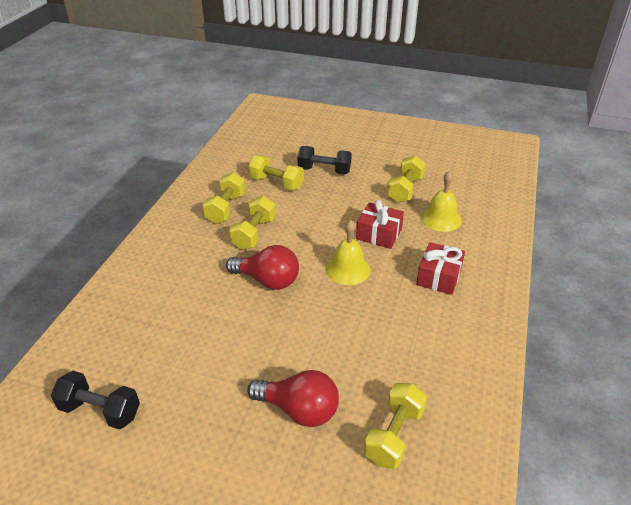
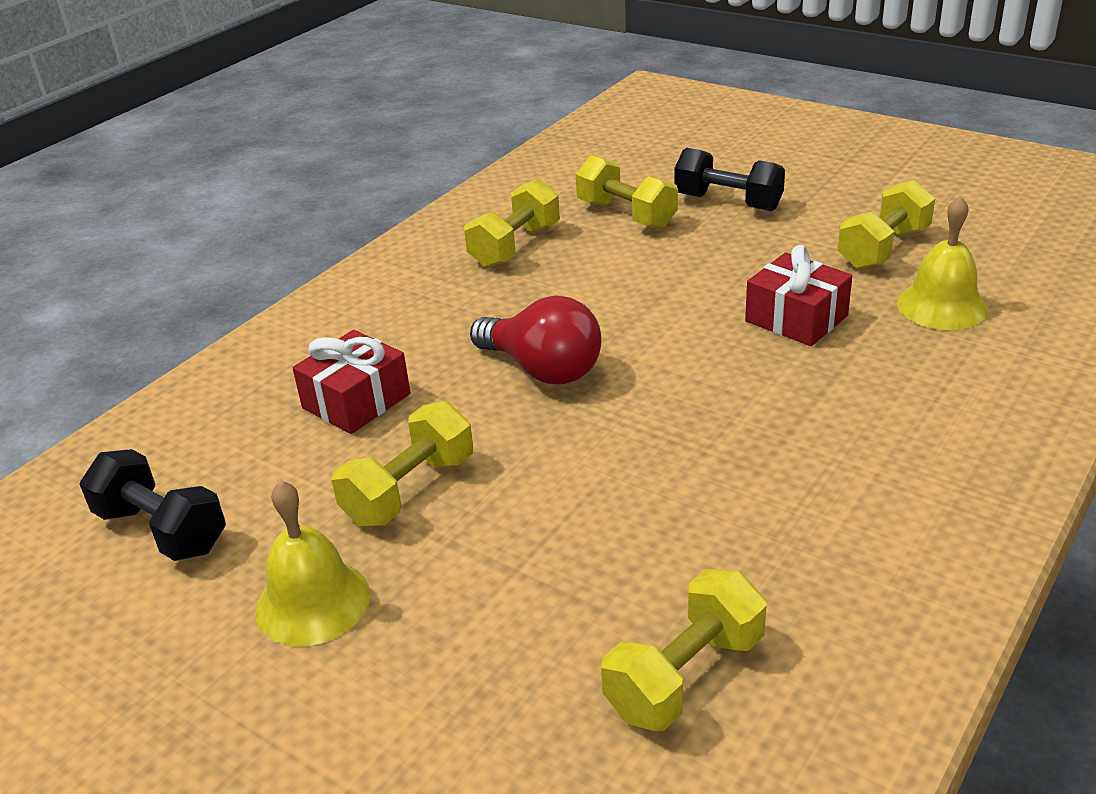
camera: 20 degrees right, 5 degrees down
yellow dumbbell [229,196,276,250] -> yellow dumbbell moved to [332,401,473,527]
red light bulb [247,370,339,427] -> none
yellow bell [326,220,371,285] -> yellow bell moved to [255,480,370,646]
red gift [416,242,465,295] -> red gift moved to [293,330,411,434]

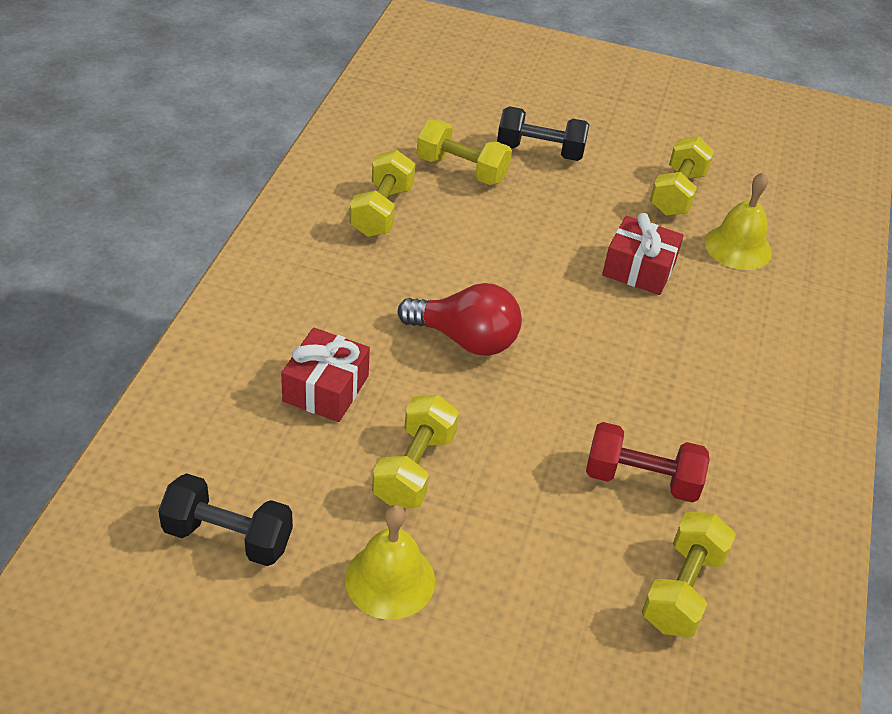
camera: 25 degrees left, 10 degrees up
none -> red dumbbell [586,422,710,503]

